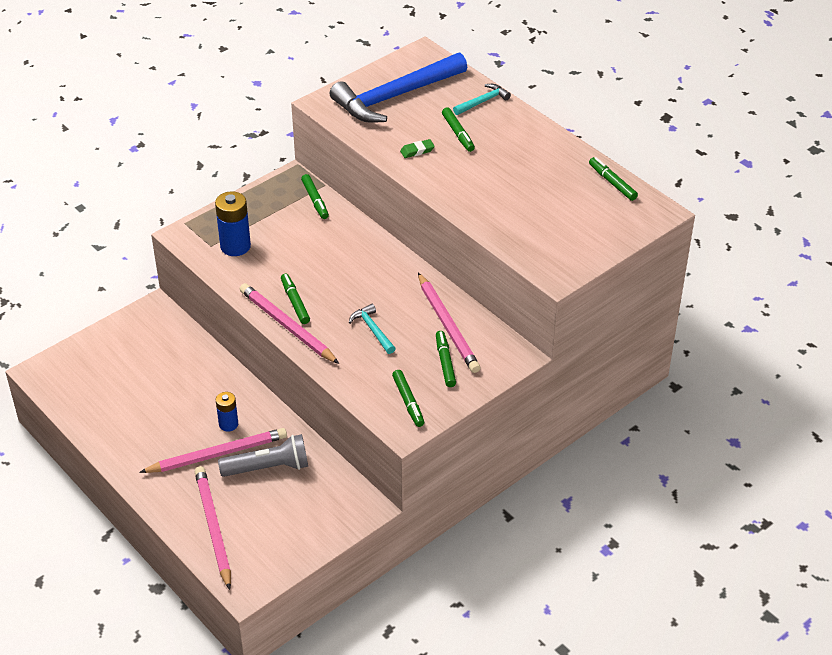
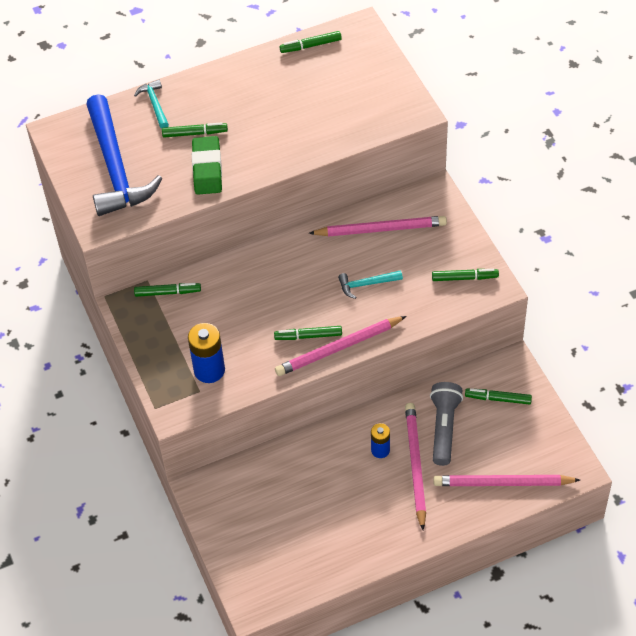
camera: 70 degrees left, 10 degrees up
green eraser [400,139,435,158] -> green eraser [192,136,222,195], size x1.99
green marker [436,331,456,387] -> green marker moved to [465,389,532,405]

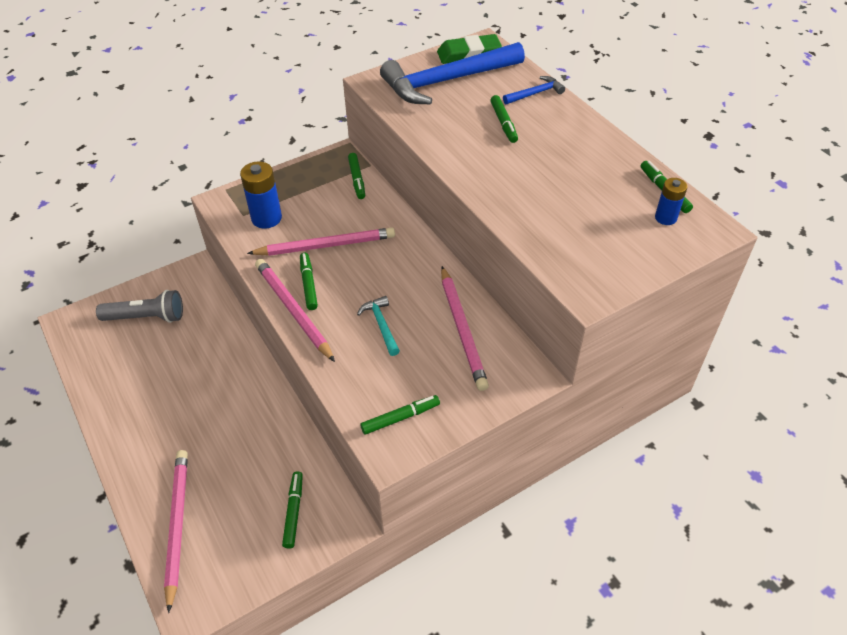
camera: 80 degrees right, 5 degrees down
turquoise hammer [134,80,169,129] -> blue hammer [503,76,565,104]
green eraser [192,136,222,195] -> green eraser moved to [437,34,502,64]
blue battery [371,423,390,458] -> blue battery moved to [655,178,688,225]
pink pencil [405,403,426,530] -> pink pencil moved to [247,228,395,256]
grey flashlight [430,382,463,466] -> grey flashlight moved to [96,290,183,323]
green marker [432,269,499,281] -> green marker turned 105 degrees counterclockwise [360,395,440,435]

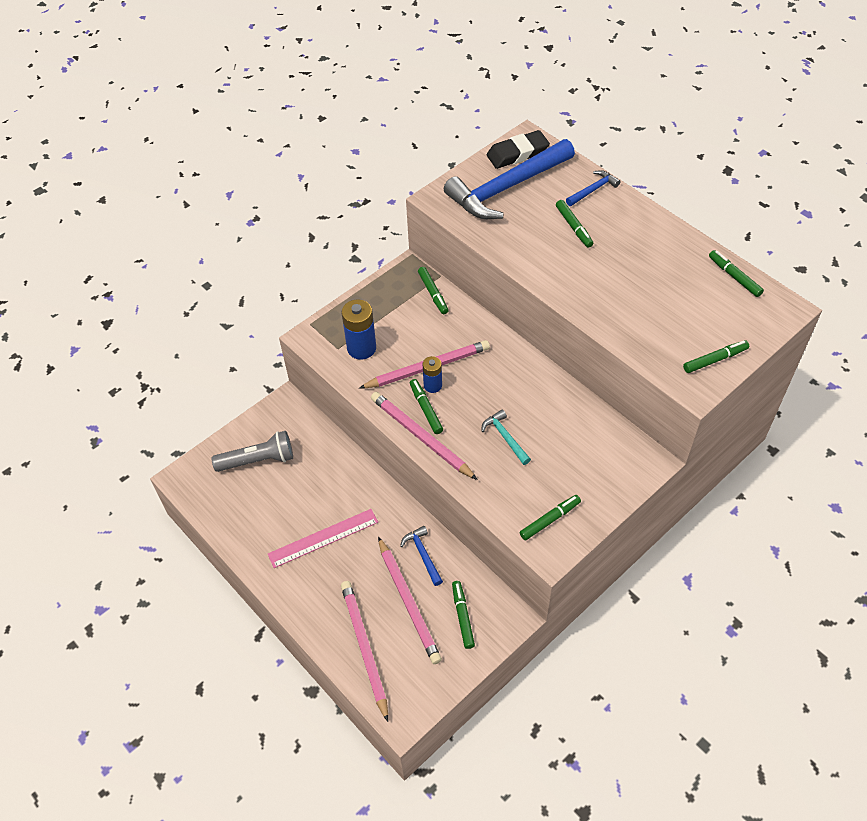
camera: 10 degrees left, 5 degrees up
green eraser [437,34,502,64] -> black eraser [487,130,550,169]
pink pencil [441,266,489,391] -> pink pencil moved to [378,537,442,664]
blue battery [655,178,688,225] -> blue battery moved to [423,356,442,393]
none -> pink ruler [268,509,378,568]
none -> blue hammer [400,526,443,586]
none -> green marker [683,340,749,373]

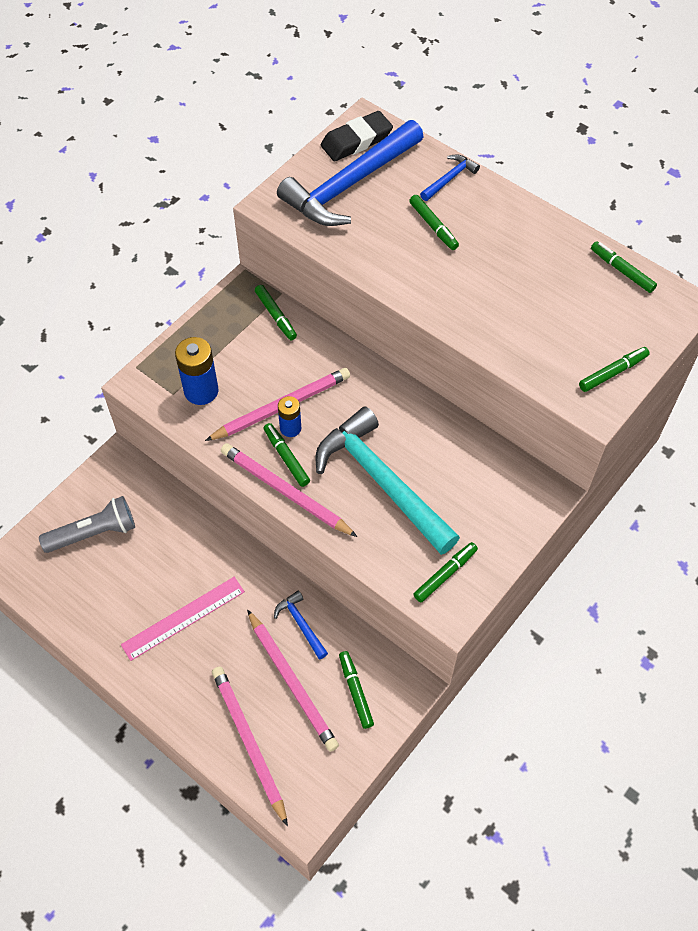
camera: 10 degrees left, 5 degrees up
turquoise hammer [481,409,531,465] -> turquoise hammer [316,406,460,555], size x2.33

